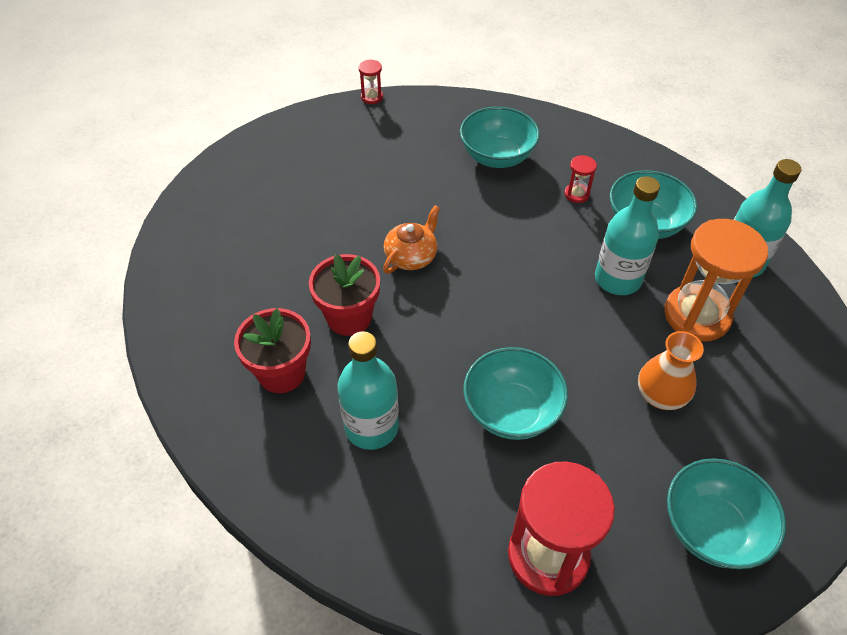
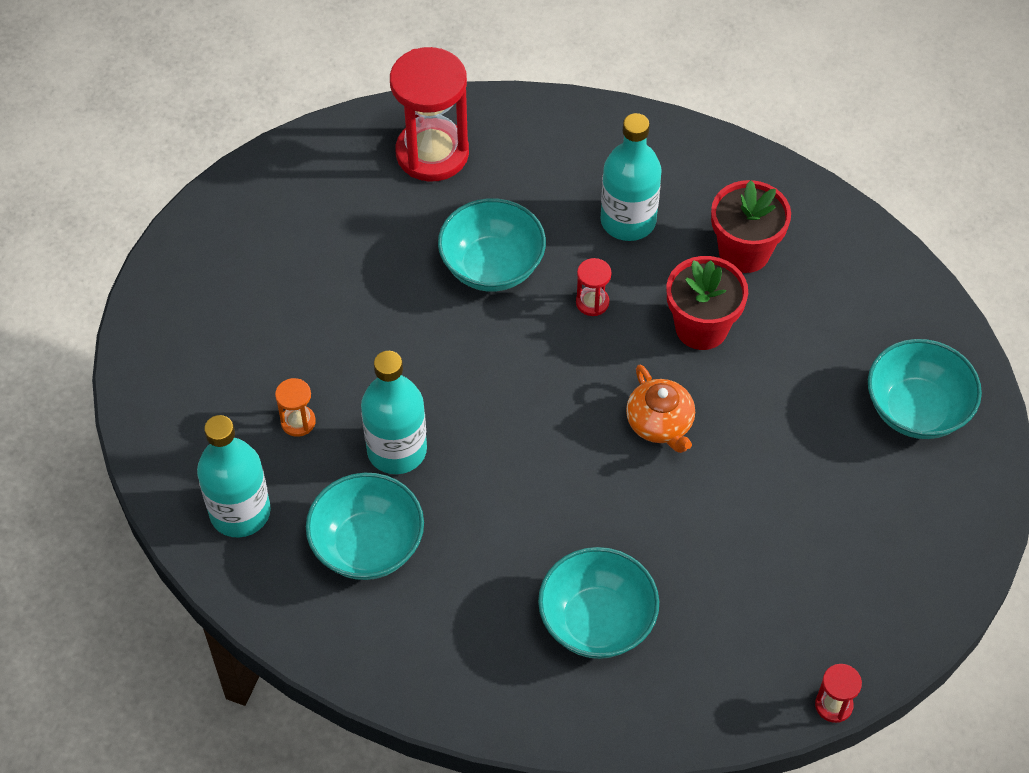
camera: 165 degrees right, 5 degrees up
orange teapot [383,205,440,274] -> orange teapot turned 45 degrees counterclockwise [626,365,695,453]
red hourglass [565,155,597,203] -> red hourglass moved to [576,258,612,316]
orange vase [638,331,704,410] -> none
orange hourglass [664,219,768,341] -> orange hourglass [275,378,316,437], size x0.43
turquoise bowl [667,458,786,569] -> turquoise bowl moved to [868,339,982,439]

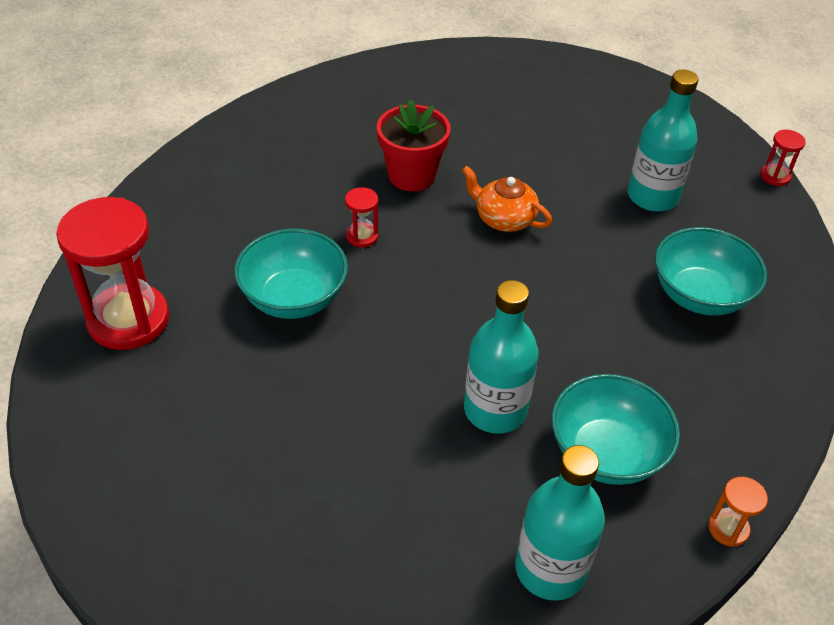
camera: 80 degrees left, 10 degrees down
orange hourglass [275,378,316,437] -> orange hourglass moved to [708,477,768,547]
turquoise bottle [601,113,662,241] -> turquoise bottle moved to [627,70,699,212]
orange teapot [626,365,695,453] -> orange teapot turned 135 degrees counterclockwise [462,166,552,232]
red flower pot [711,180,791,273] -> none
turquoise bowl [868,339,982,439] -> none

